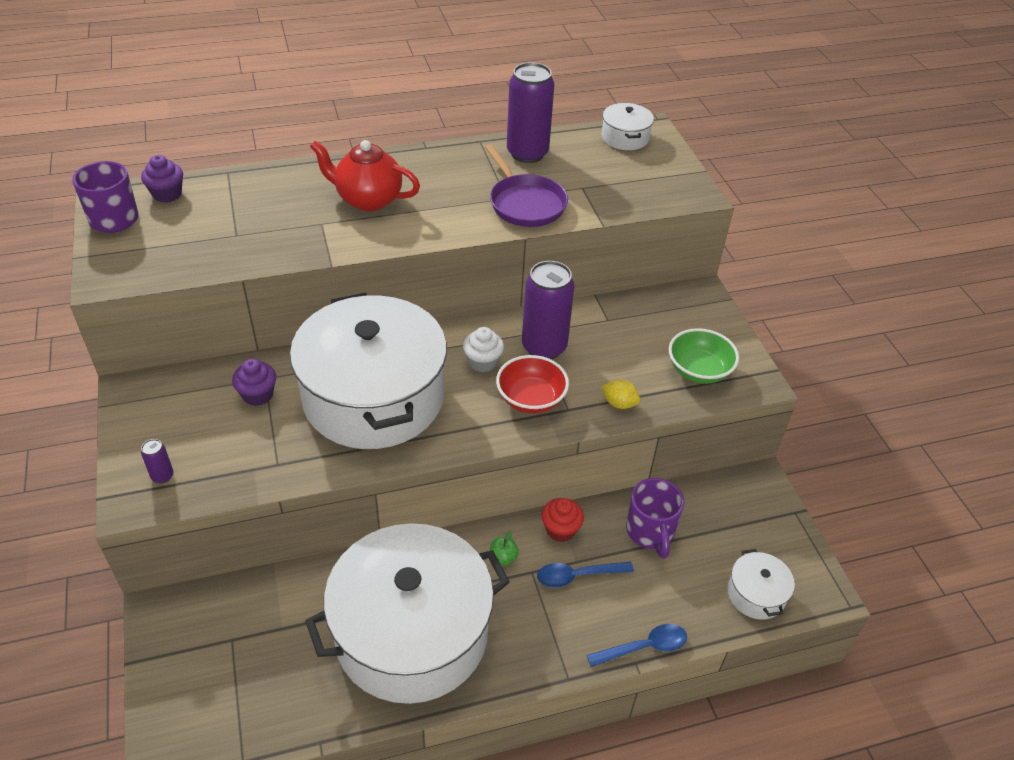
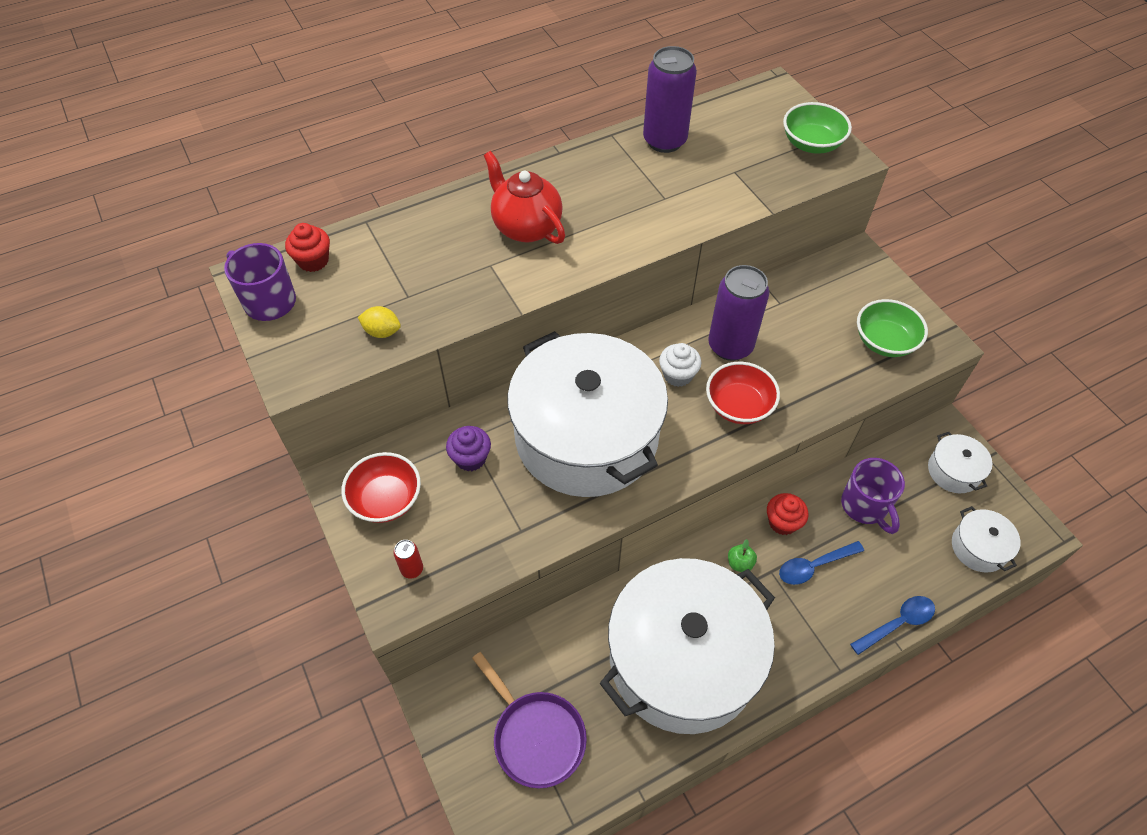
camera: 10 degrees left, 10 degrees up
purple cupcake [141,155,183,203] -> red cupcake [285,223,330,272]
purple can [141,439,174,483] -> red can [394,540,423,579]
red teapot [310,140,420,211] -> red teapot turned 45 degrees clockwise [484,151,565,244]
purple pan [485,145,568,227] -> purple pan moved to [472,652,587,789]
yellow lemon [601,380,640,409] -> yellow lemon moved to [358,306,401,338]
white pot [602,103,654,150] -> white pot moved to [928,432,993,493]
none -> red bowl [341,452,421,523]
none -> green bowl [783,102,852,154]

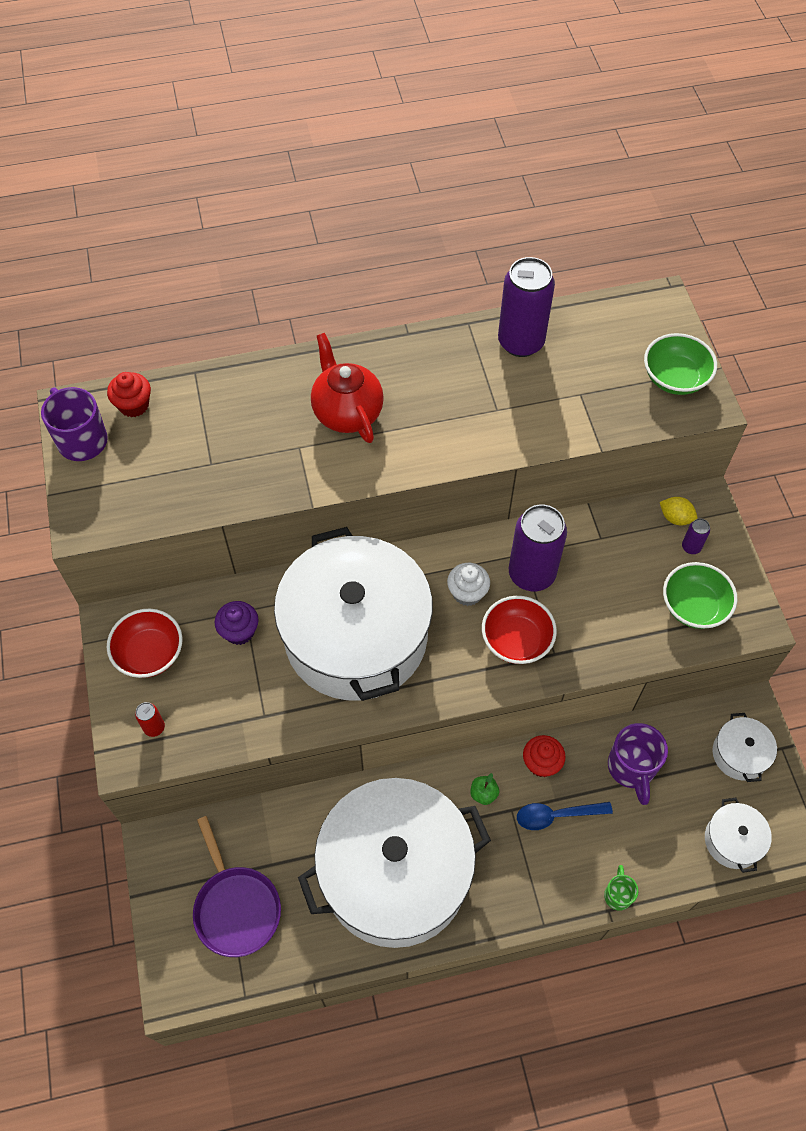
camera: 15 degrees right, 5 degrees up
yellow lemon [358,306,401,338] -> yellow lemon moved to [660,497,697,525]
blue spoon [850,596,935,655] -> green mug [604,865,638,911]
none -> purple can [682,518,710,554]

